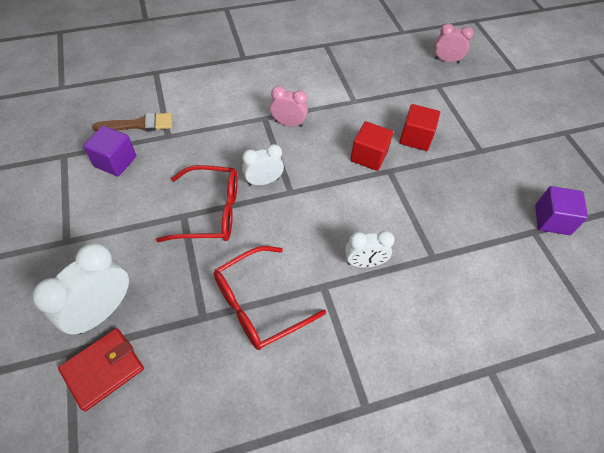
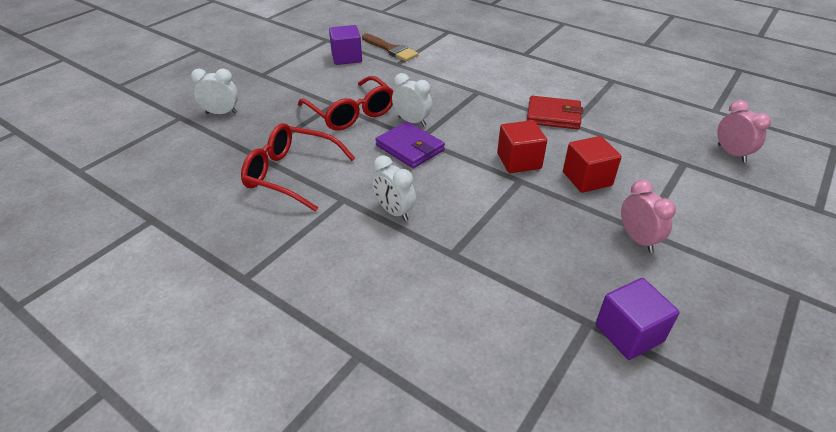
camera: 55 degrees right, 15 degrees down
white clock [32,243,129,335] -> white clock [191,68,238,114], size x0.62
red wallet [58,328,144,411] -> red wallet moved to [527,96,583,129]
pink clock [270,86,308,127] -> pink clock moved to [621,180,676,252]
none -> purple wallet [376,122,445,168]

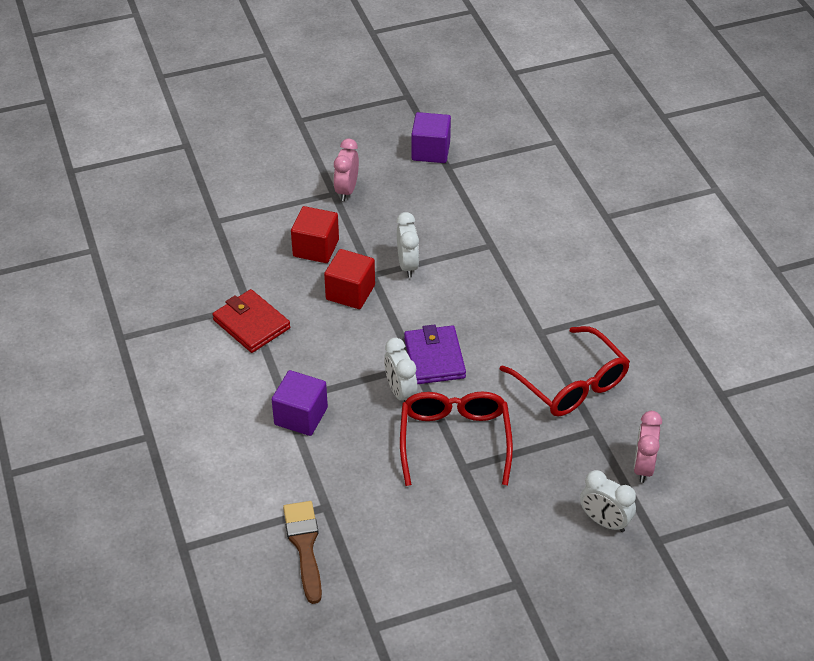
camera: 145 degrees left, 5 degrees up
purple cube [329,25,362,65] -> purple cube moved to [272,370,328,436]
white clock [372,155,416,221] -> white clock moved to [397,212,419,278]
pink clock [717,100,771,162] -> pink clock moved to [634,411,662,483]

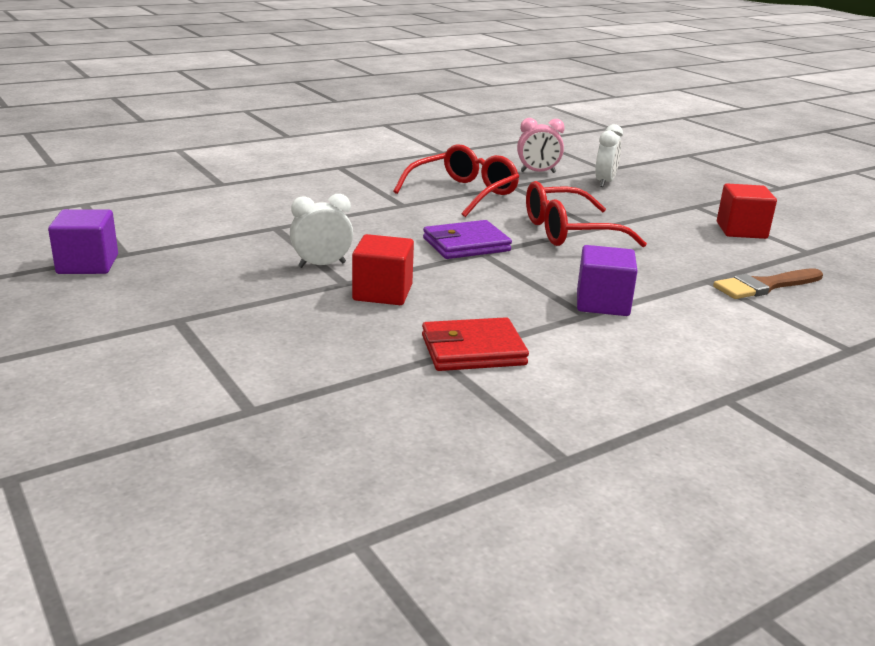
camera: 105 degrees left, 20 degrees down
red wallet [212,289,290,353] -> red wallet turned 45 degrees clockwise [422,317,529,371]
red cube [291,206,339,263] -> red cube moved to [717,183,777,239]
pink clock [334,139,359,201] -> none
white clock [384,338,418,402] -> none

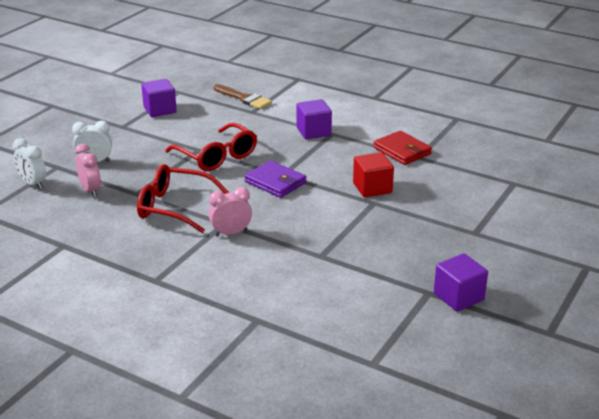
camera: 115 degrees left, 5 degrees up
white clock [290,194,353,268] -> white clock moved to [13,138,46,189]
red cube [717,183,777,239] -> purple cube [141,79,177,117]
none -> pink clock [209,187,252,236]

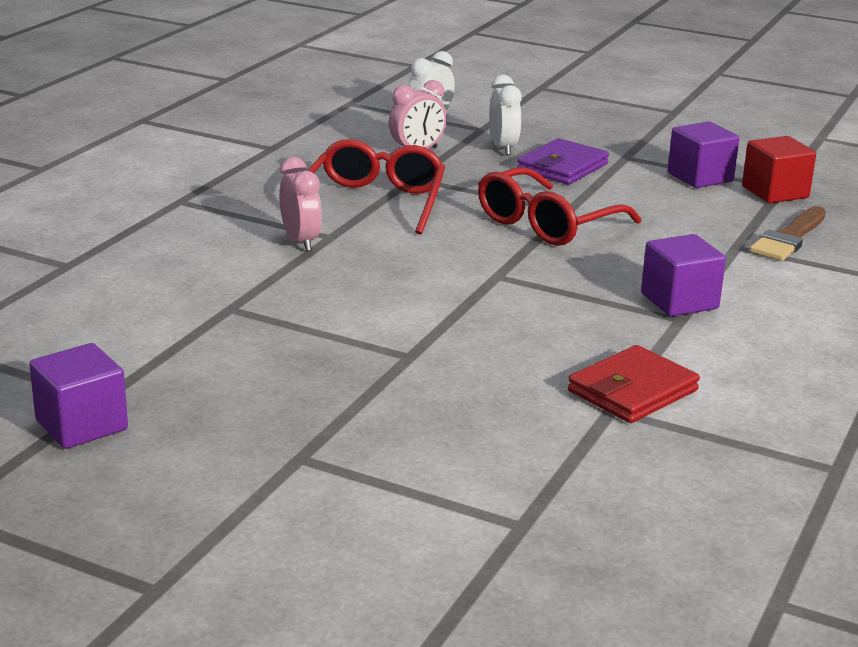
camera: 85 degrees right, 5 degrees down
purple wallet [244,160,307,198] -> purple wallet moved to [517,138,609,185]
red cube [353,152,394,198] -> red cube moved to [742,136,816,203]

